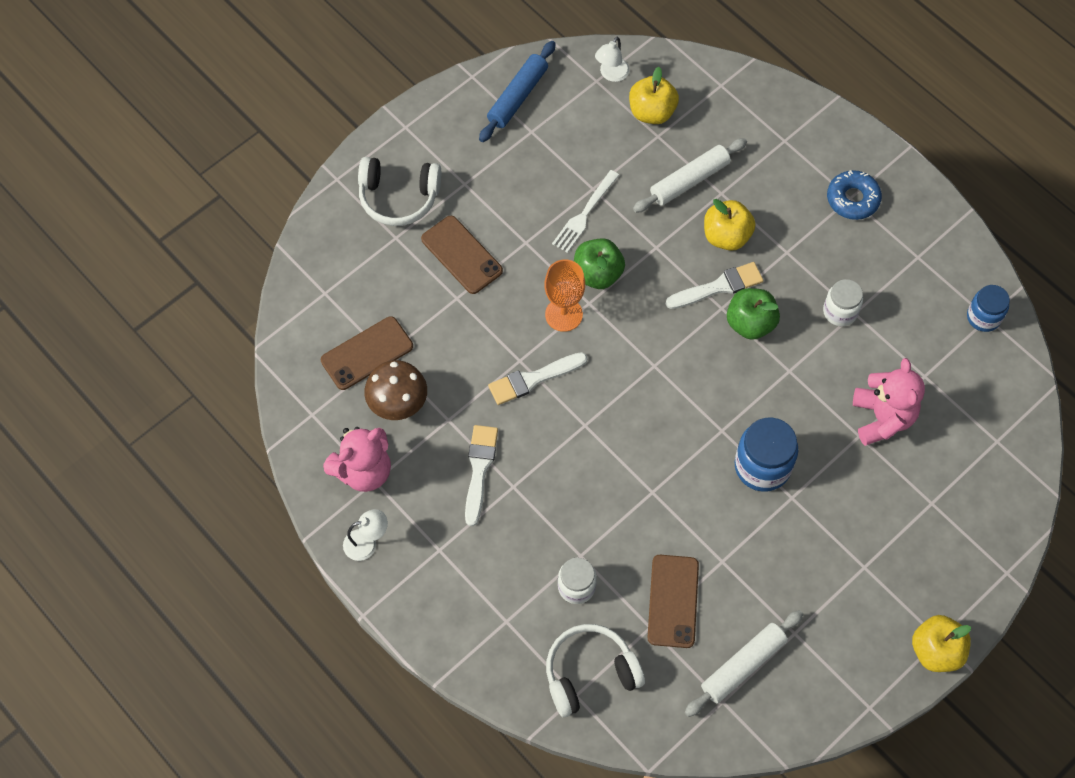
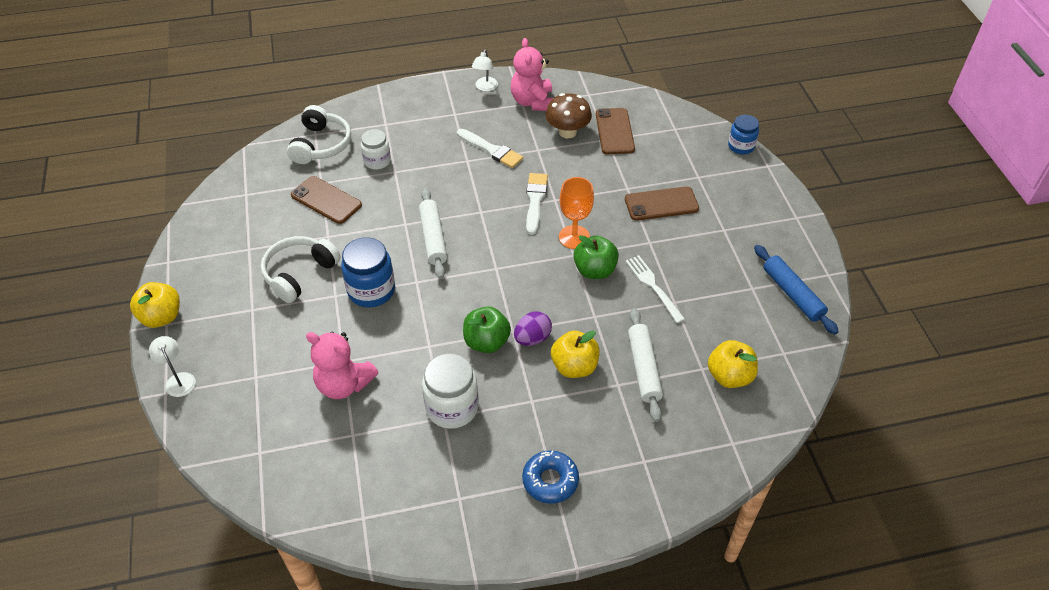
camera: 120 degrees right, 15 degrees down
white headphones [358,157,441,226] -> white headphones moved to [261,236,341,303]
white lamp [595,37,630,82] -> white lamp moved to [149,336,196,397]
white brush [666,262,763,309] -> purple egg [514,312,552,346]
white rolling pin [684,610,804,717] -> white rolling pin moved to [419,188,447,279]
white jar [823,279,863,326] -> white jar [422,353,478,429], size x1.57
blue jar [967,285,1010,332] -> blue jar moved to [728,115,759,155]

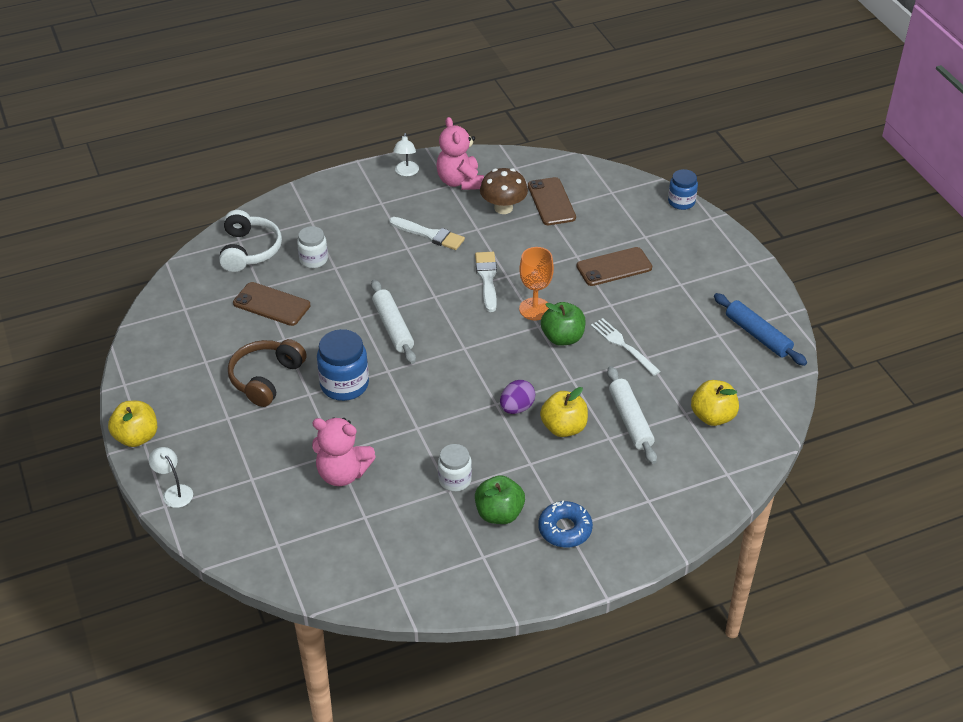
camera: 10 degrees left, 5 degrees down
white headphones [261,236,341,303] -> brown headphones [228,339,307,407]
white jar [422,353,478,429] -> white jar [438,444,472,492], size x0.64
green apple [463,306,511,353] -> green apple moved to [475,475,525,524]

